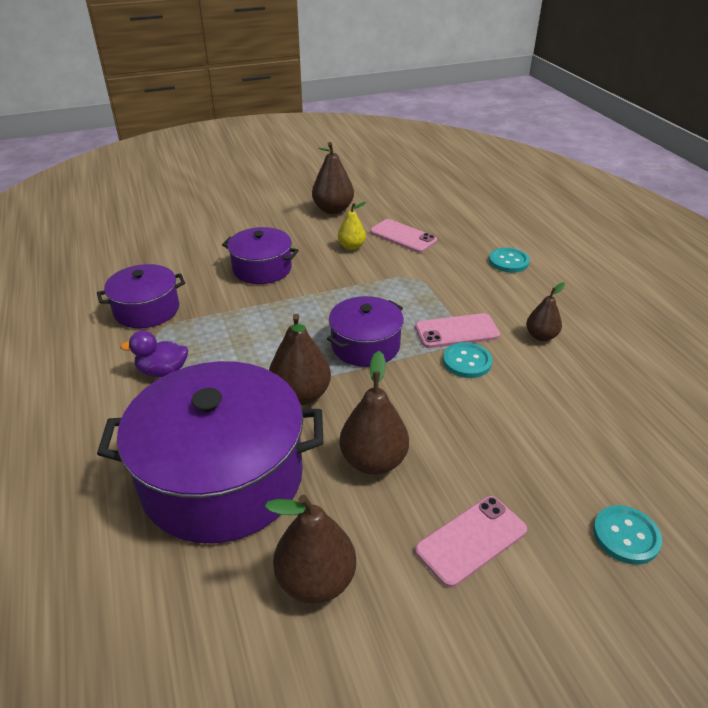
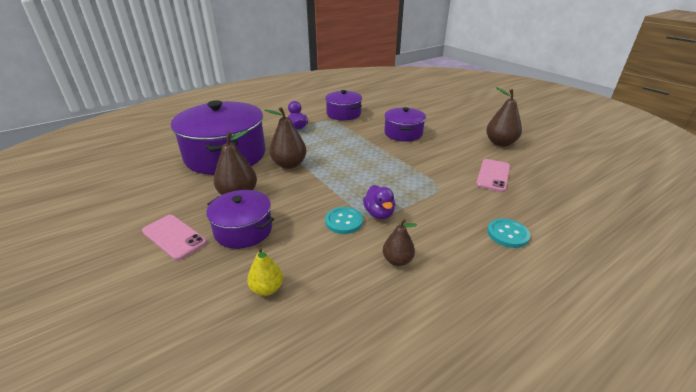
camera: 75 degrees right, 5 degrees down
brown pear [265,495,356,604] -> none
purple pot [327,296,404,367] -> purple pot moved to [206,190,274,249]
yellow pear [338,202,366,250] -> yellow pear moved to [247,247,283,296]
pink phone [415,313,500,348] -> purple duck [363,185,395,219]
turquoise button [593,505,662,565] -> none

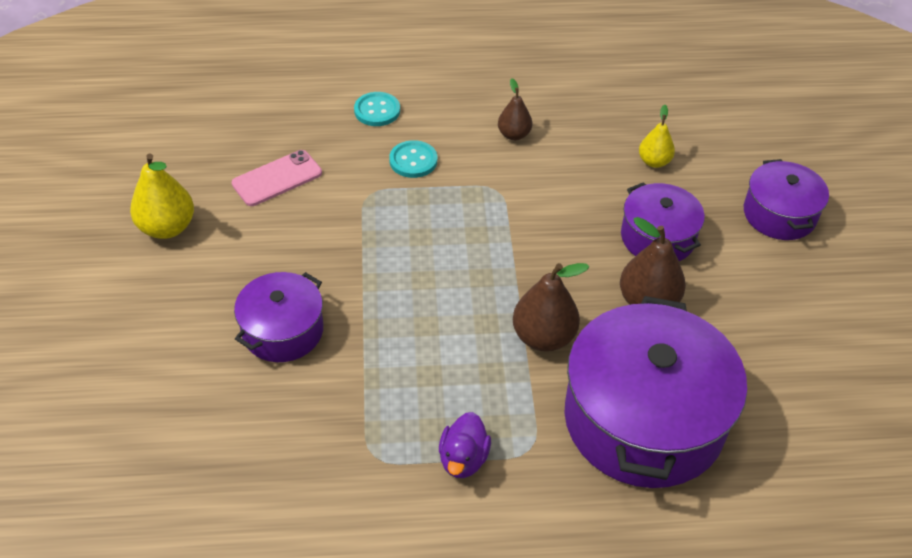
camera: 150 degrees left, 15 degrees up
pink phone [142,215,207,260] -> none
purple pot [325,90,362,120] -> purple pot moved to [744,159,829,240]
turquoise button [325,207,363,234] -> turquoise button moved to [389,140,437,178]
purple duck [363,185,395,219] -> none
brown pear [486,87,522,147] -> yellow pear [130,153,194,239]

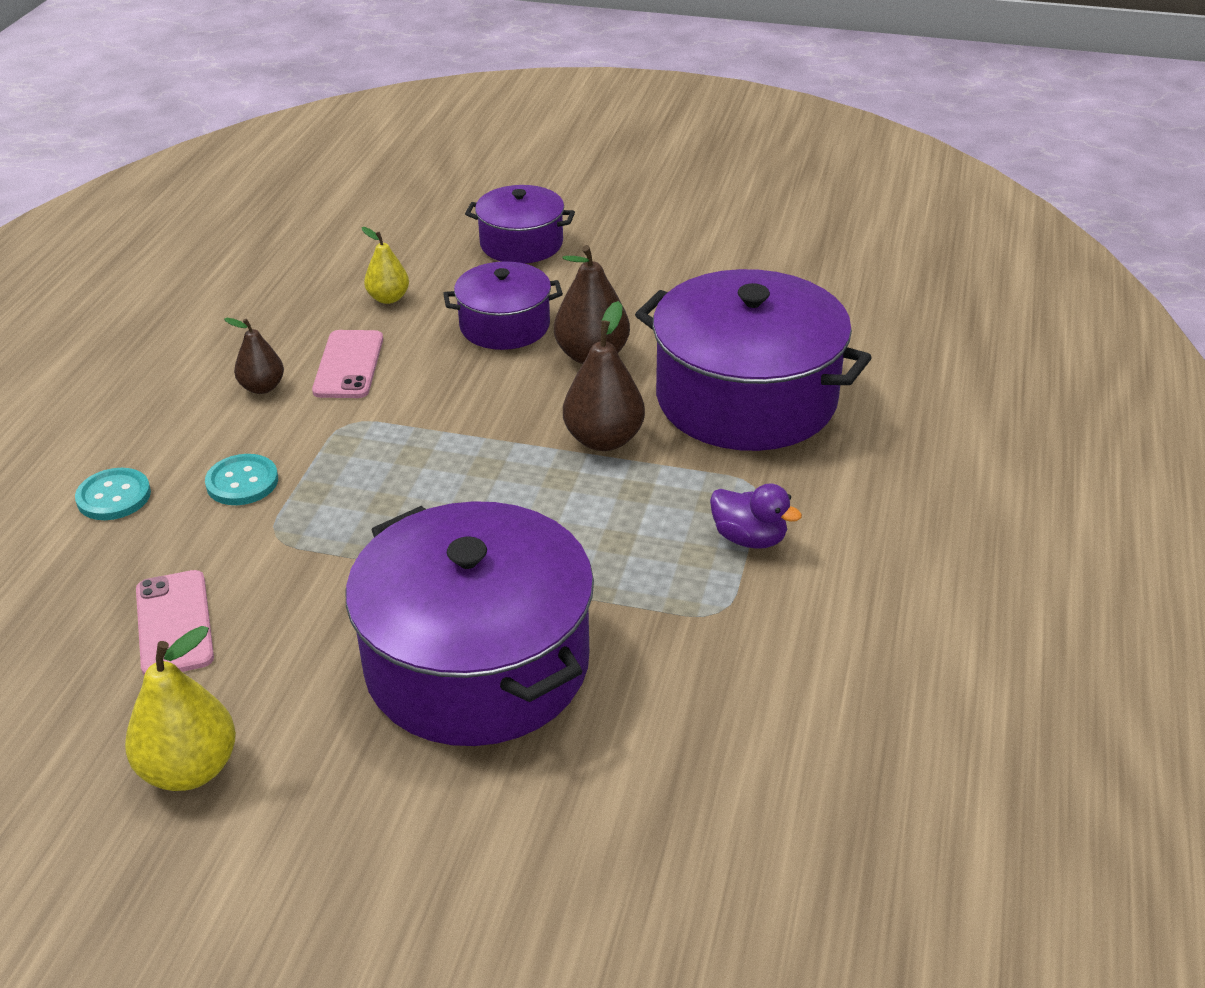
camera: 70 degrees left, 10 degrees down
purple pot [234,272,323,362] -> purple pot [346,501,594,746], size x1.87
none -> pink phone [312,330,383,398]

